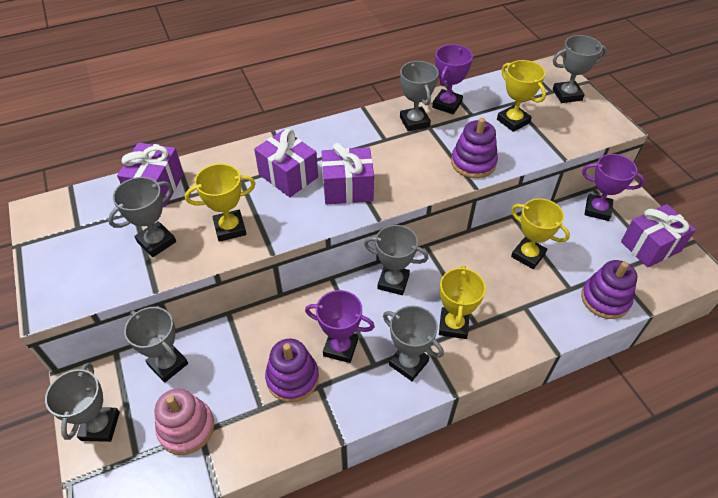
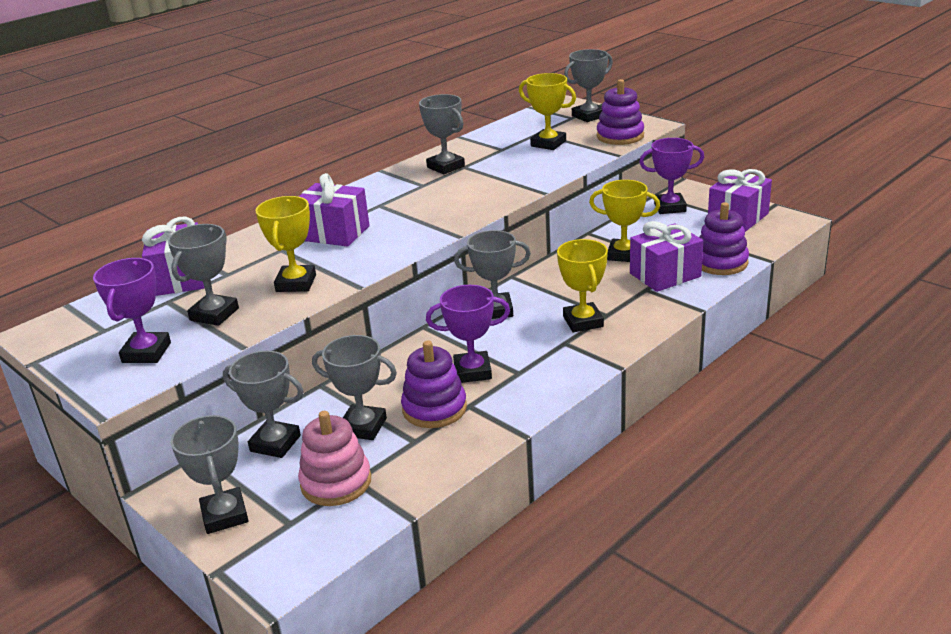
camera: 20 degrees left, 20 degrees down
yellow trophy [185,164,256,242] -> yellow trophy turned 45 degrees counterclockwise [255,196,316,292]
purple gift [322,143,374,204] -> purple gift moved to [630,221,703,292]
grey trophy [383,306,444,381] -> grey trophy moved to [312,335,397,440]
purple trophy [432,44,473,114] -> purple trophy moved to [93,258,171,363]
purple stacking toy [451,118,498,178] -> purple stacking toy moved to [597,79,644,145]

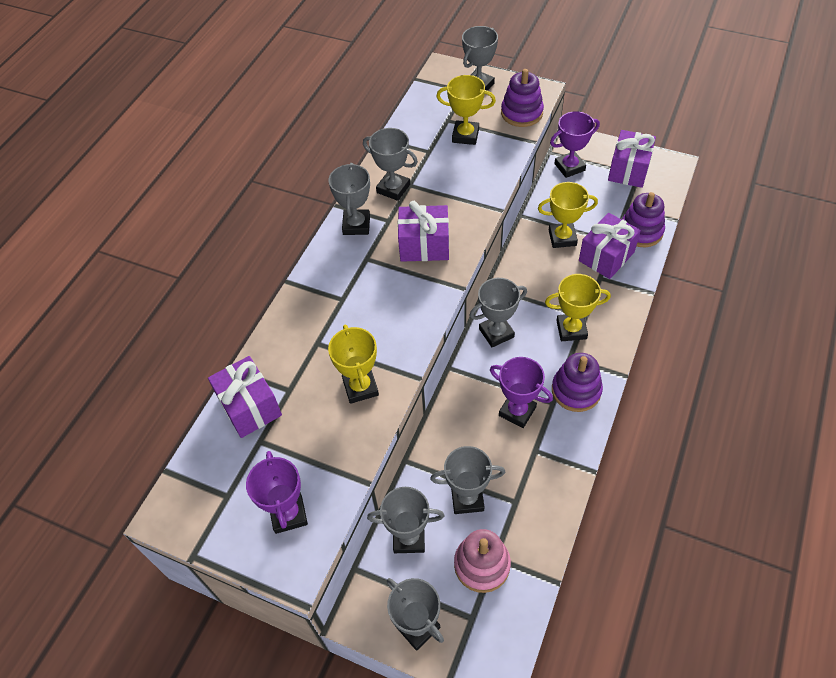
camera: 20 degrees left, 25 degrees up
grey trophy [168,224,239,326] -> grey trophy moved to [328,163,370,235]
purple gift [299,173,370,247] -> purple gift moved to [398,201,449,262]
purple stacking toy [401,341,467,428] -> purple stacking toy moved to [552,353,603,412]
purple trophy [426,285,510,383] -> purple trophy turned 60 degrees clockwise [490,357,553,428]
yellow trophy [557,239,608,332] -> yellow trophy turned 60 degrees counterclockwise [545,274,611,341]

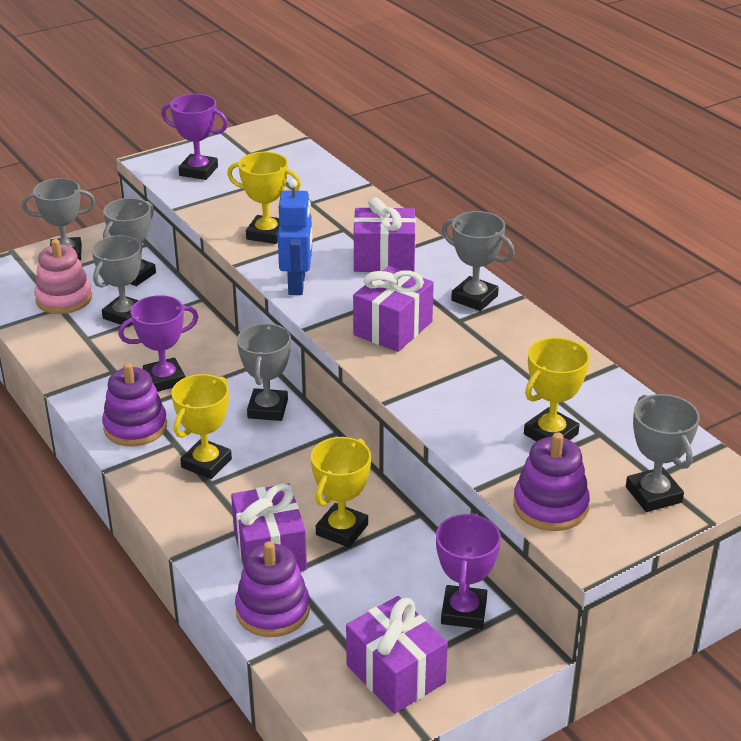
camera: 120 degrees right, 20 degrees down
purple gift [208,356,282,438] -> purple gift moved to [354,197,416,272]
grey trophy [363,128,418,201] -> none
none -> blue robot [278,179,312,295]

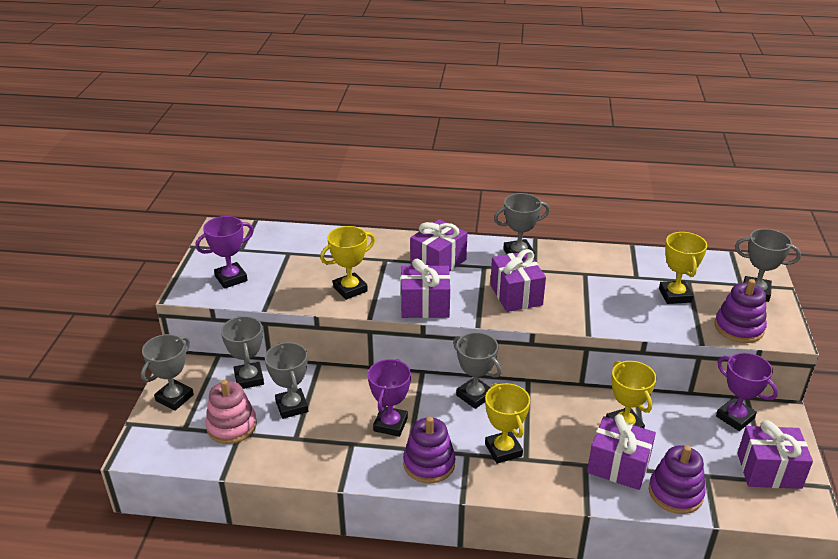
camera: 50 degrees left, 0 degrees up
blue robot [278,179,312,295] -> purple gift [401,258,450,318]

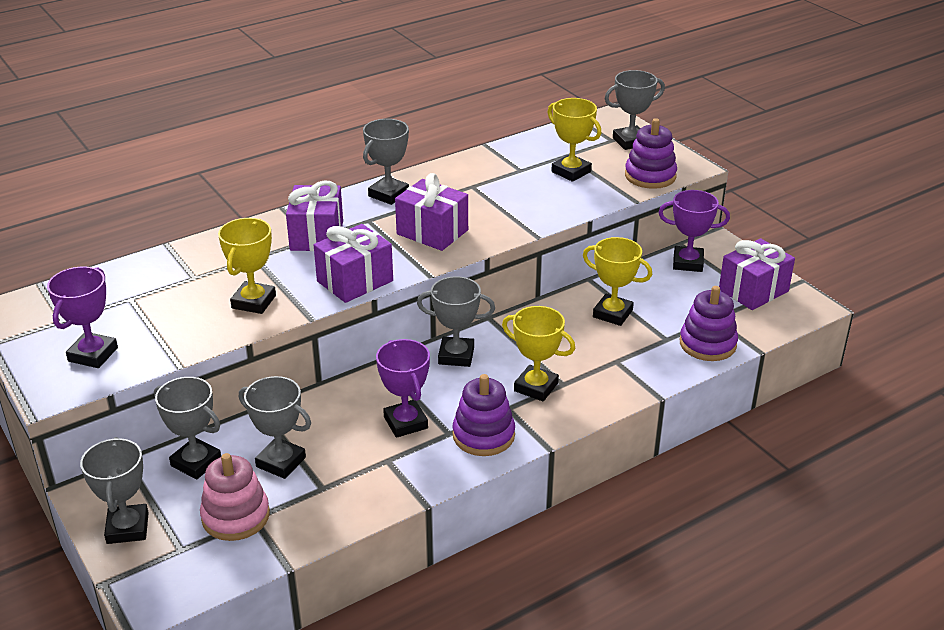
camera: 40 degrees left, 0 degrees up
purple gift [587,414,656,490] -> none

